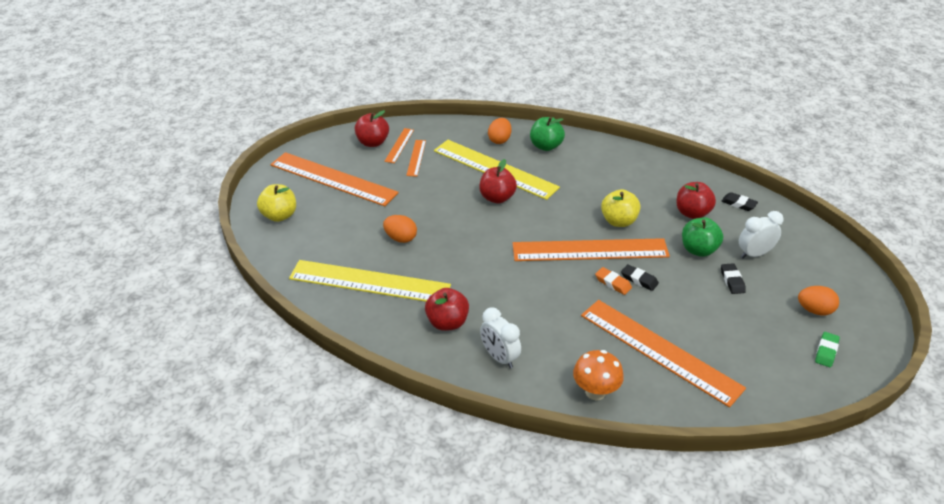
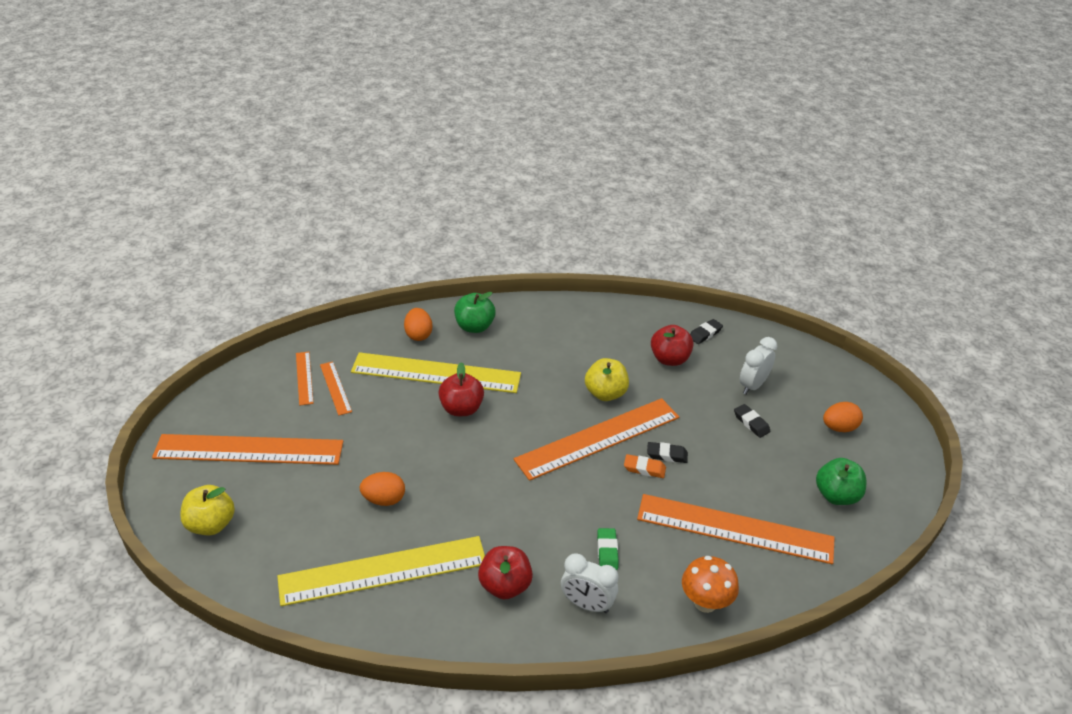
camera: 30 degrees left, 0 degrees up
red apple [355,110,389,147] -> none
green apple [682,217,723,257] -> green apple moved to [816,458,866,505]
black eraser [721,192,758,211] -> black eraser turned 45 degrees counterclockwise [690,319,723,344]
green eraser [815,332,840,367] -> green eraser moved to [597,528,619,570]

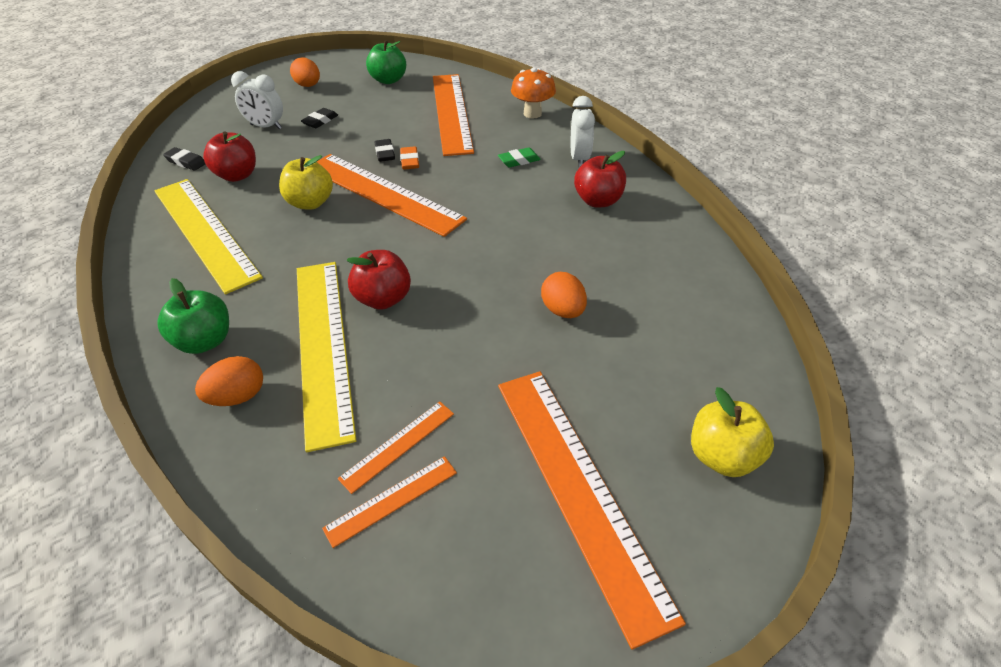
camera: 110 degrees left, 5 degrees up
yellow ruler [277,536,485,606] -> yellow ruler moved to [155,179,263,294]

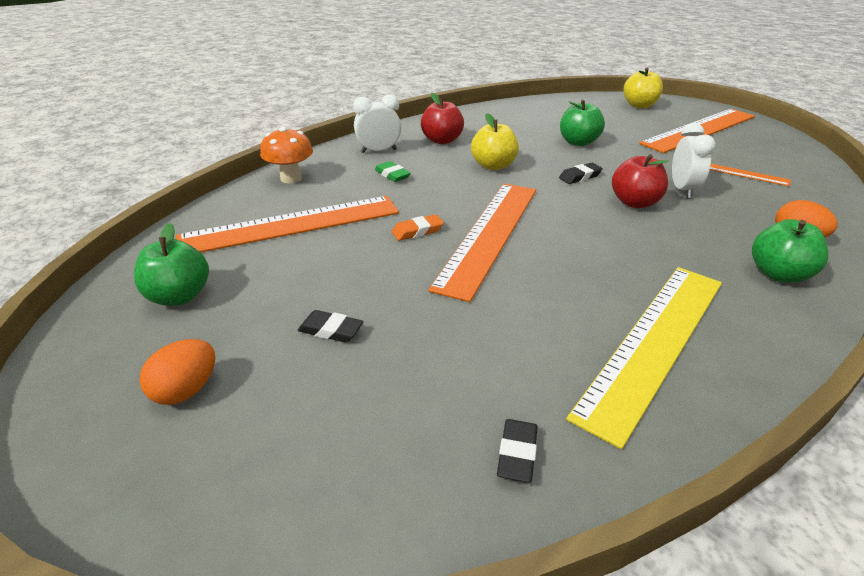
camera: 105 degrees left, 10 degrees down
red apple [203,131,256,182] -> none
white clock [231,71,283,130] -> white clock moved to [672,123,716,198]
yellow apple [279,155,333,210] -> yellow apple moved to [471,113,519,170]
yellow ruler [297,262,357,452] -> none
orange ruler [322,456,457,548] -> none
black eraser [374,139,395,162] -> black eraser moved to [559,163,603,184]
orange egg [541,272,587,318] -> green apple [560,100,605,146]

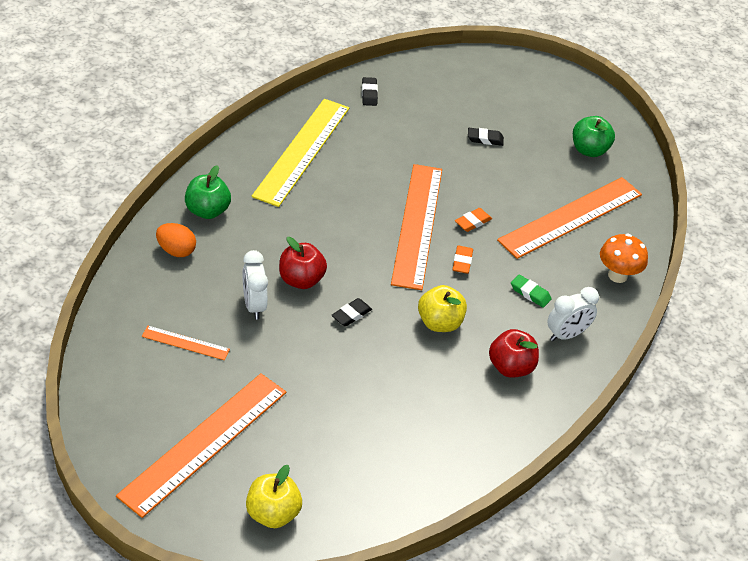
camera: 160 degrees right, 10 degrees up
orange egg [140,339,215,405] -> none
green apple [560,100,605,146] -> none
none -> orange eraser [452,246,473,274]

